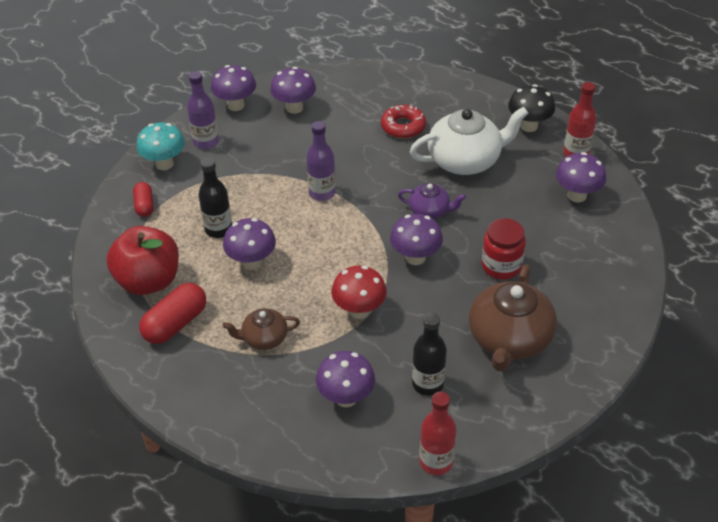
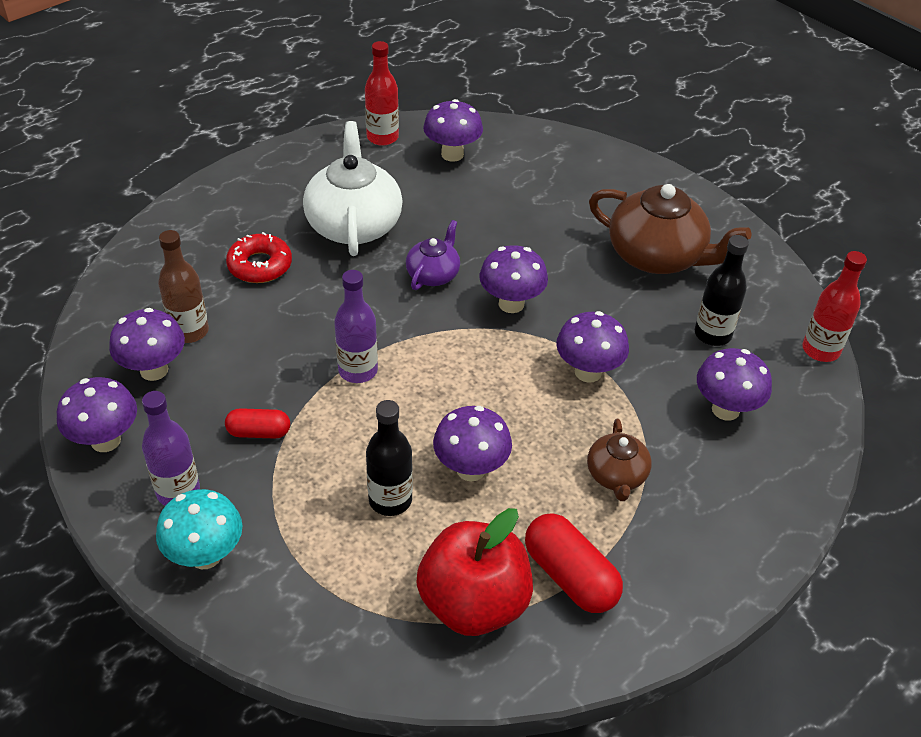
camera: 80 degrees left, 0 degrees up
red capsule [133,182,154,217] -> red capsule moved to [225,408,290,439]
red mushroom [331,265,387,319] -> purple mushroom [556,311,629,383]
red jar [482,218,526,280] -> none
black mushroom [508,84,555,132] -> none
none -> brown bottle [158,230,209,343]

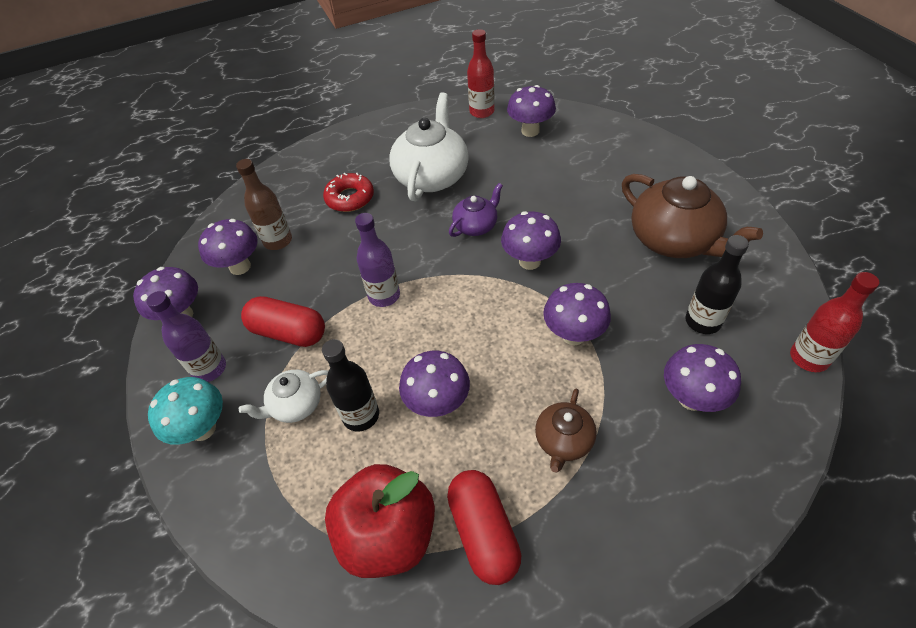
camera: 25 degrees right, 5 degrees up
red capsule [225,408,290,439] -> red capsule [241,296,325,347], size x1.66
none -> white teapot [239,370,328,423]

